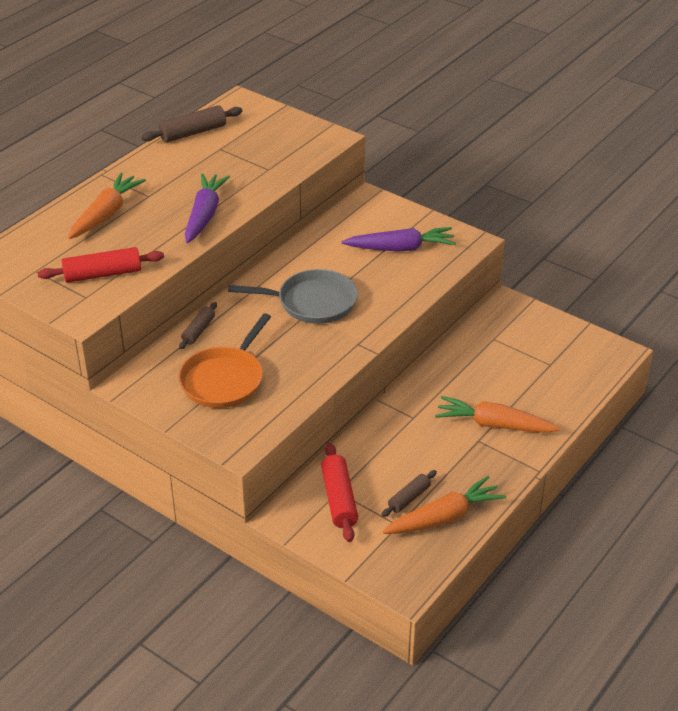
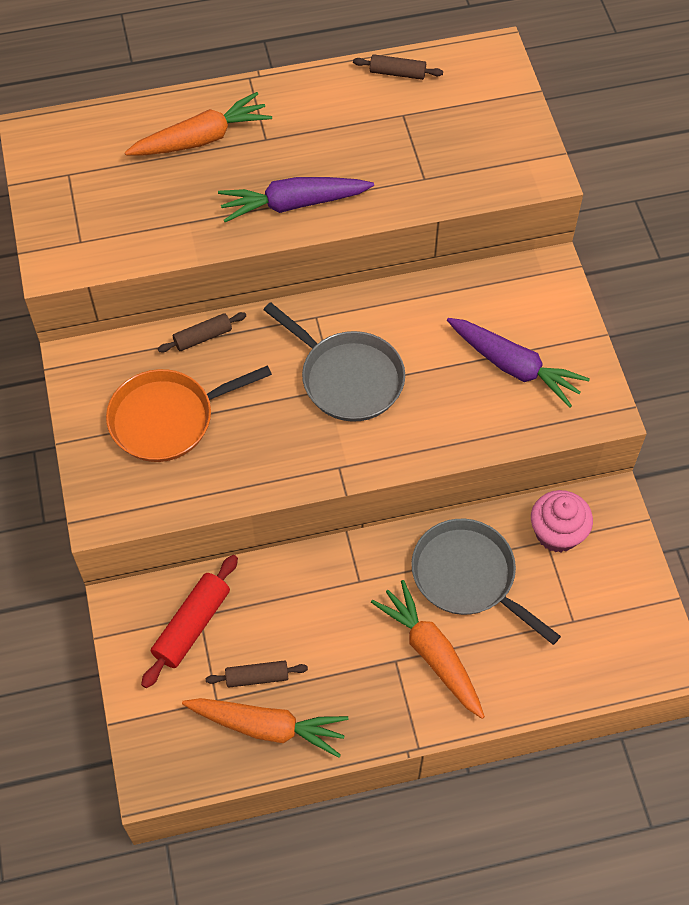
camera: 40 degrees right, 20 degrees up
red rolling pin [37,247,164,283] -> none
brown rolling pin [141,105,242,143] -> brown rolling pin [353,54,443,80], size x0.62
purple carrot [185,173,230,243] -> purple carrot turned 150 degrees counterclockwise [218,177,374,222]
none -> grey pan [411,519,561,645]
none -> pink cupcake [531,490,593,553]

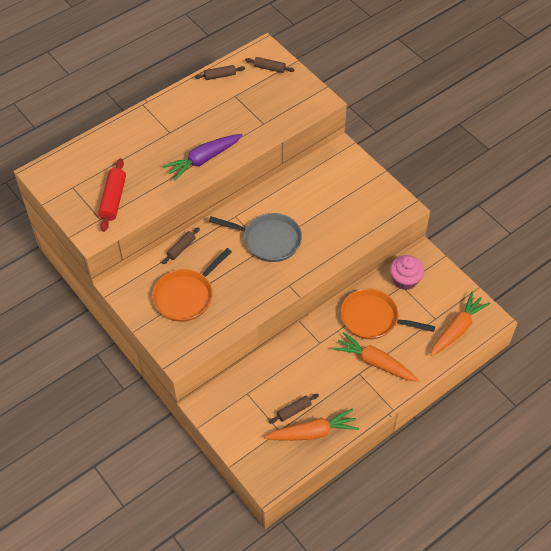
camera: 25 degrees left, 5 degrees down
orange carrot [125,92,272,156] -> orange carrot moved to [430,292,490,356]
red rolling pin [141,555,238,688] -> red rolling pin moved to [98,158,126,232]
grey pan [411,519,561,645] -> orange pan [341,289,435,339]
purple carrot [447,318,590,408] -> none
none -> brown rolling pin [245,57,295,73]

